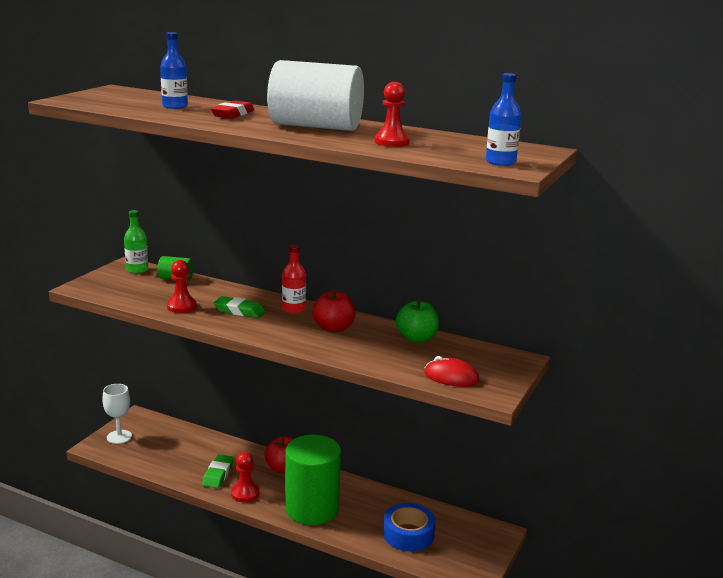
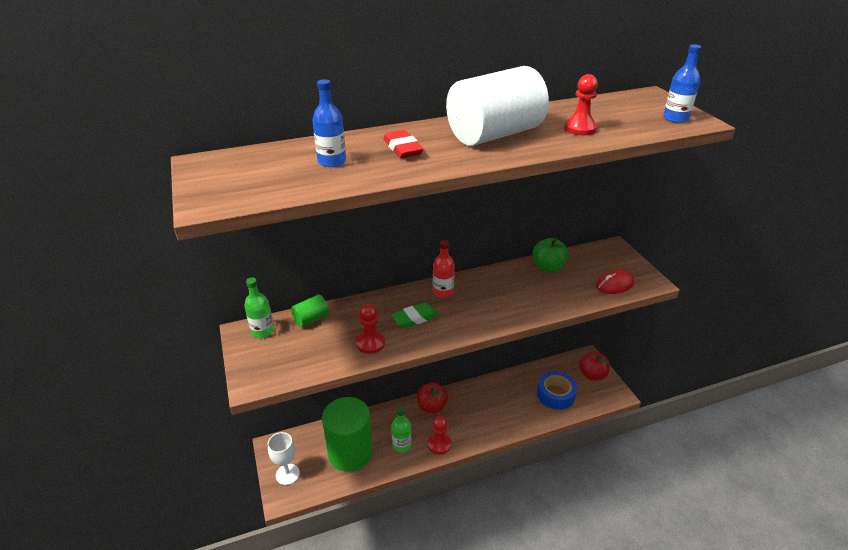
camera: 45 degrees left, 15 degrees up
green eraser [202,454,234,488] -> green bottle [391,407,411,452]
green cylinder [285,435,341,525] -> green cylinder moved to [322,397,373,472]
red apple [312,290,355,332] -> red apple moved to [579,351,610,380]

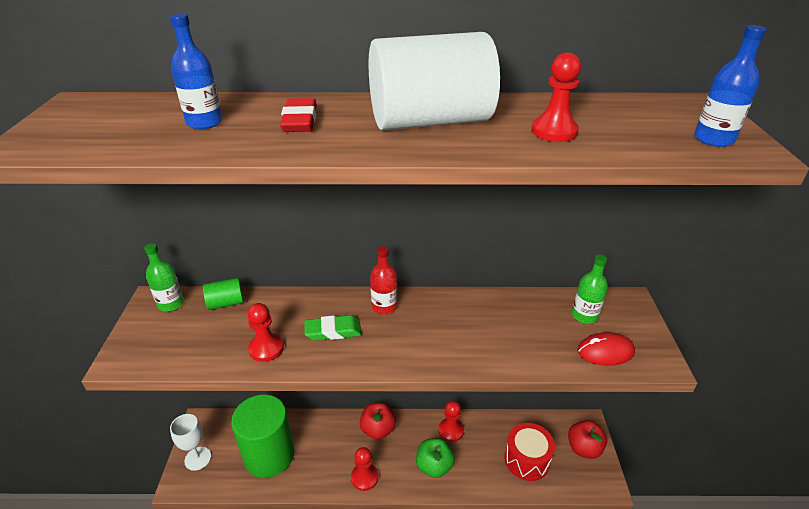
camera: 20 degrees right, 0 degrees up
green bottle [391,407,411,452] -> green bottle moved to [572,255,608,324]
green apple [533,238,568,272] -> green apple moved to [416,438,455,478]
blue tape [537,371,577,410] -> red drum [505,423,555,481]
none -> red pawn [438,401,464,442]

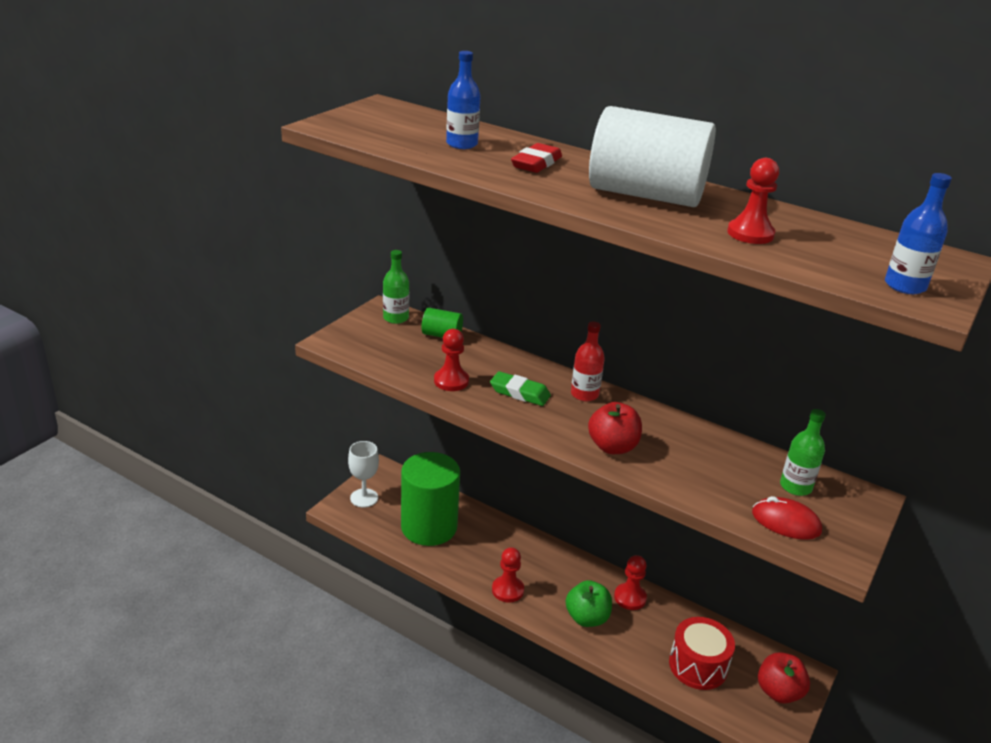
camera: 30 degrees right, 5 degrees down
red apple [360,403,396,439] -> red apple moved to [588,402,642,454]

